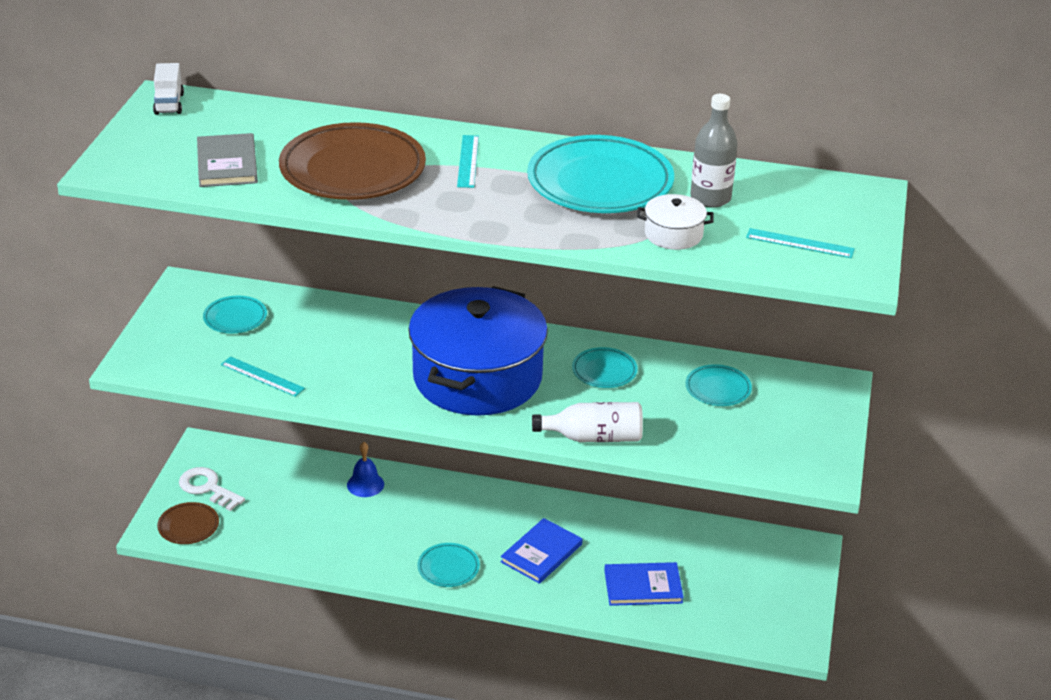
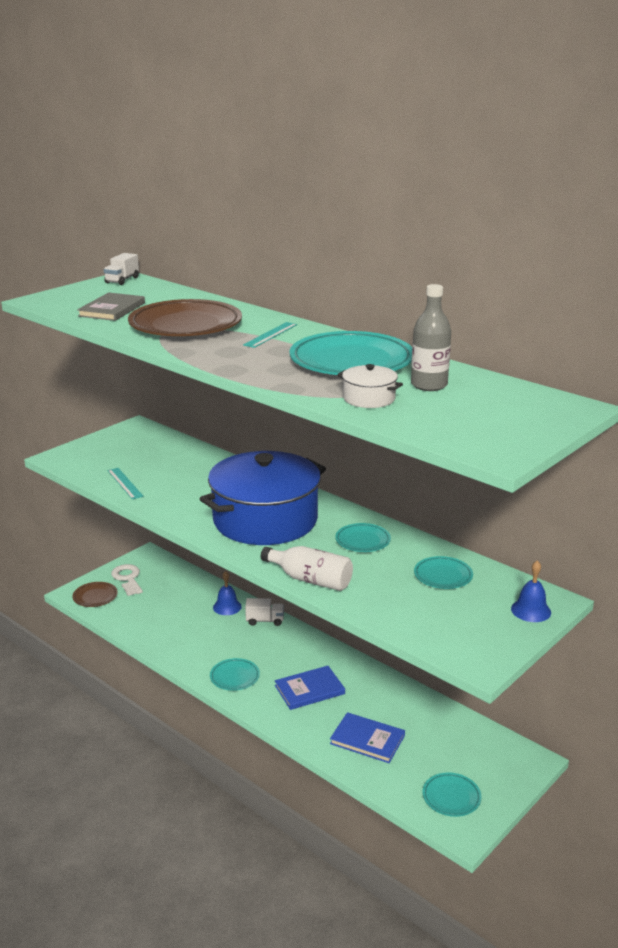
camera: 30 degrees right, 10 degrees down
turquoise plate [203,296,267,333] -> turquoise plate moved to [423,772,482,817]
turquoise ruler [746,228,855,258] -> none
none -> white truck [245,598,284,626]
none -> blue bell [511,560,551,622]

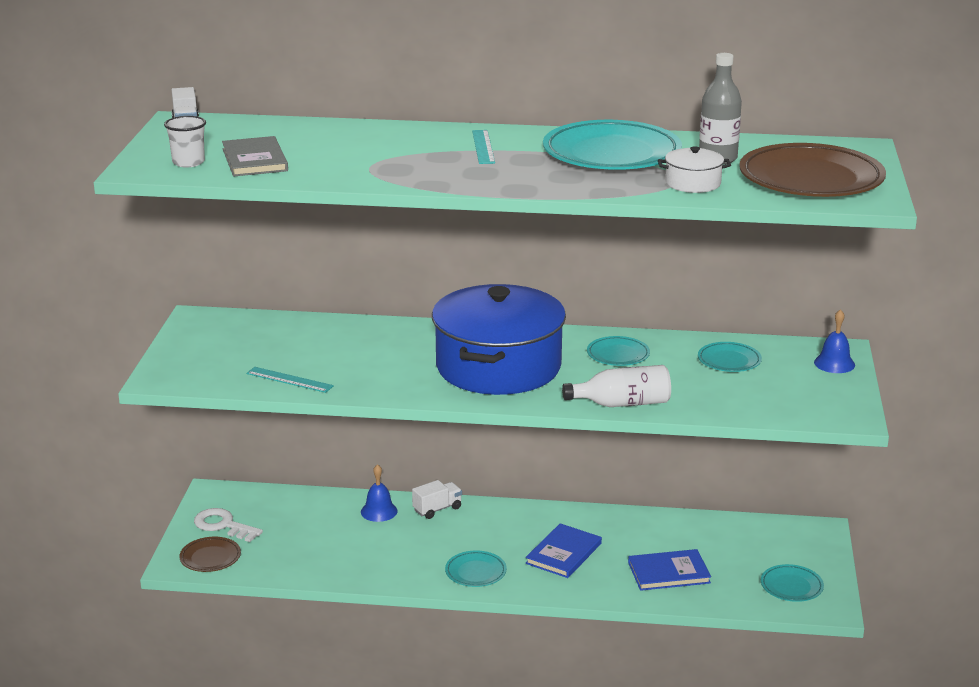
camera: 35 degrees left, 0 degrees up
brown plate [128,299,242,336] -> brown plate moved to [739,143,886,197]
none -> white cup [164,116,206,167]

